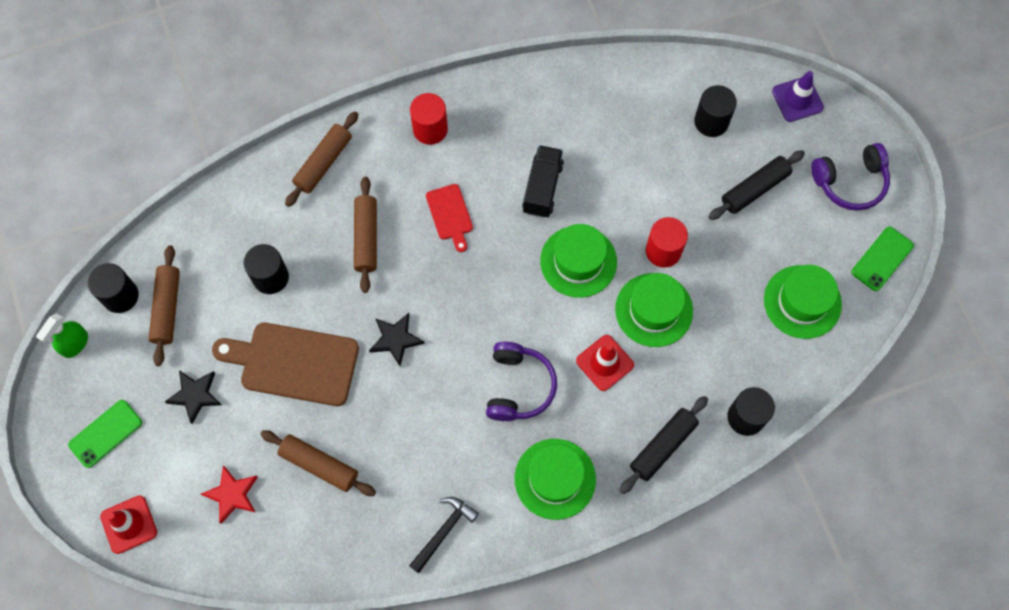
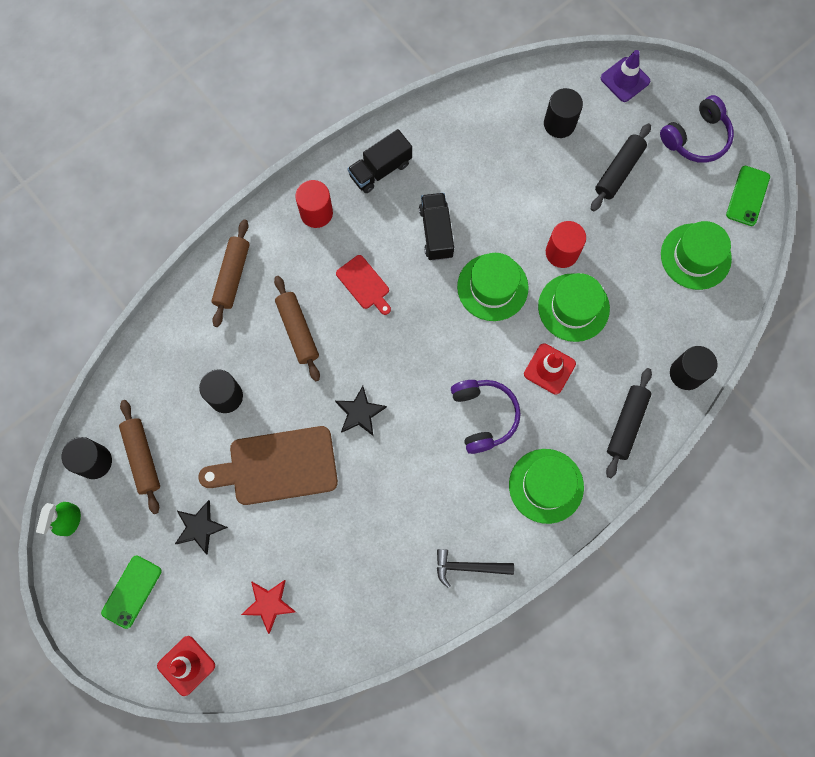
camera: 20 degrees left, 5 degrees up
brown rolling pin [260,430,376,496] -> none
black hammer [409,497,479,573] -> black hammer turned 105 degrees counterclockwise [437,549,514,588]
none -> black truck [347,129,412,193]

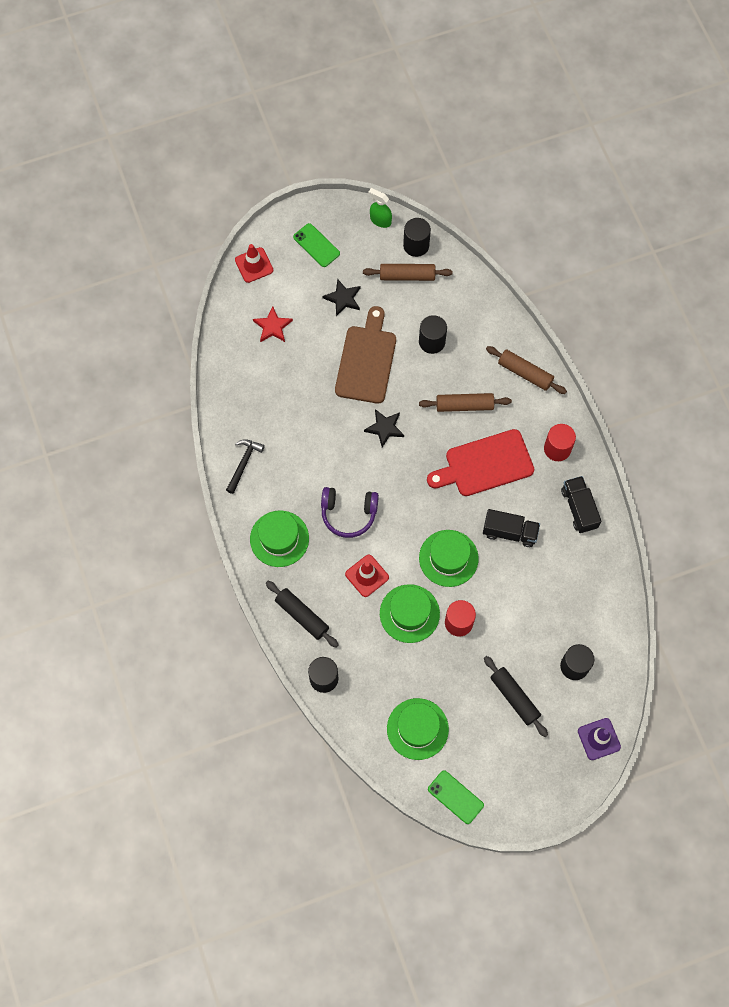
camera: 110 degrees right, 5 degrees down
red cutting board [336,255,391,315] -> red cutting board [427,429,534,496], size x1.92
purple headphones [660,95,734,163] -> none

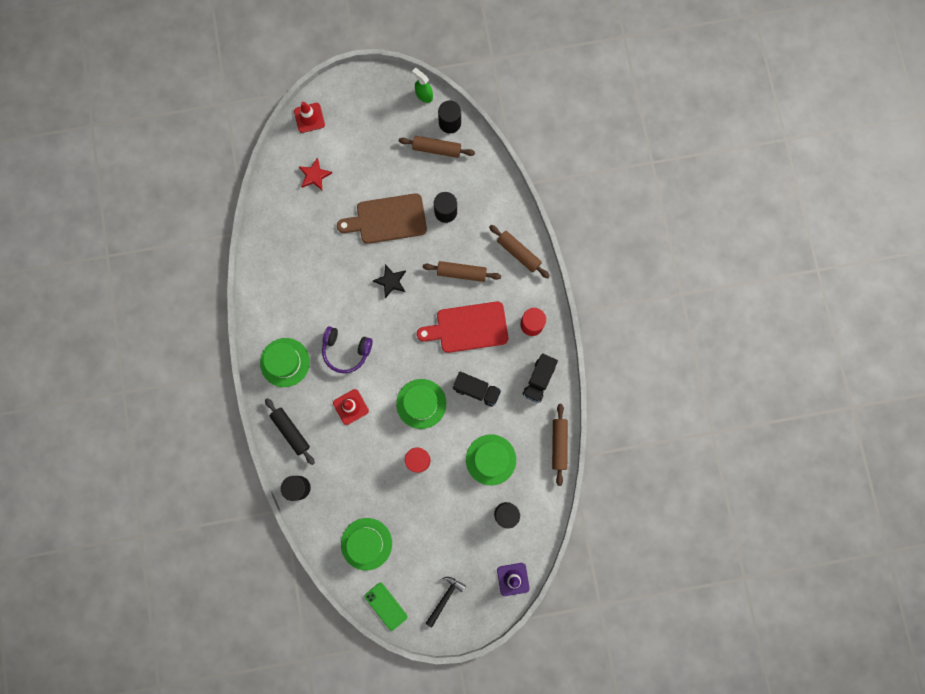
camera: 10 degrees right, 10 degrees up
black hammer [226,439,265,494] -> black hammer moved to [426,577,466,628]
green phone [293,223,340,267] -> none
black star [323,279,360,316] -> none
brown cutting board [335,306,396,404] -> brown cutting board turned 120 degrees counterclockwise [337,193,427,244]
green hat [380,584,440,643] -> green hat moved to [466,434,516,485]
black rolling pin [484,656,548,737] -> none
black truck [561,476,602,533] -> black truck turned 150 degrees counterclockwise [523,353,558,403]
none -> brown rolling pin [552,404,568,486]

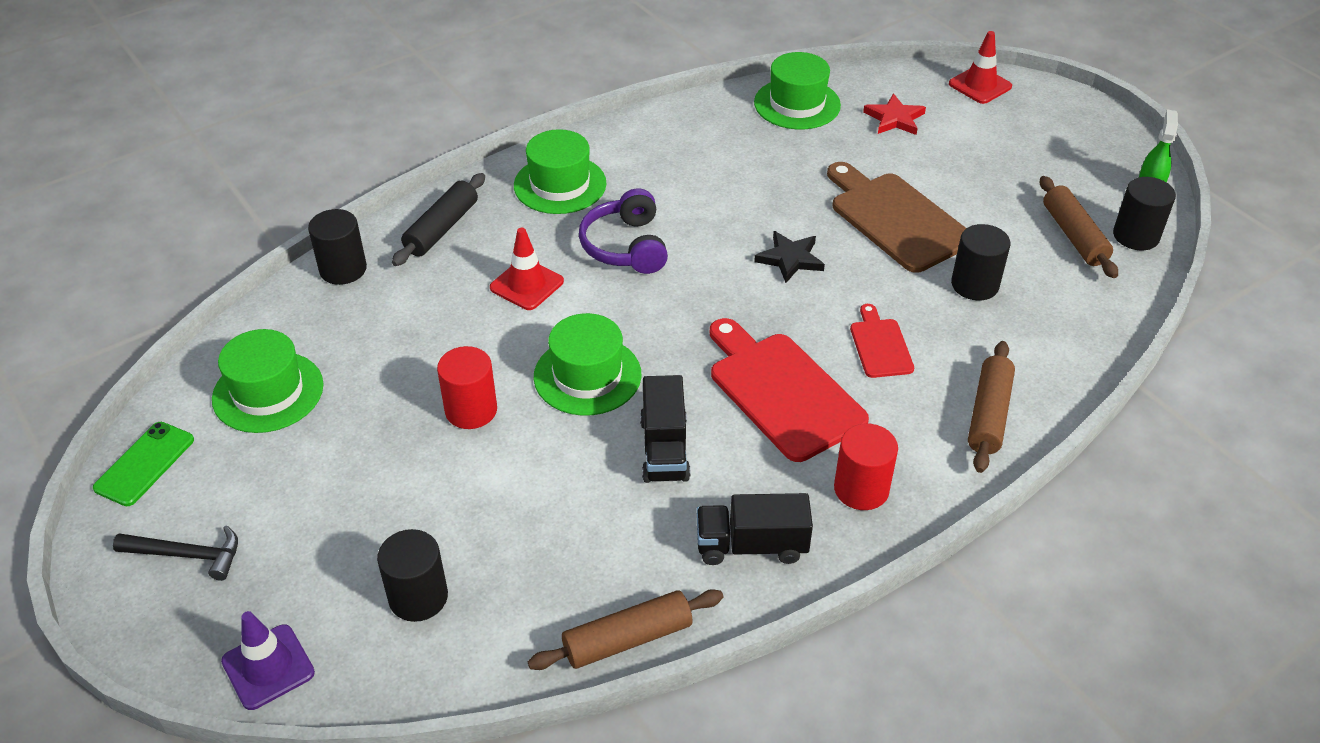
camera: 65 degrees right, 35 degrees down
brown rolling pin [423,261,501,282] -> red cutting board [850,304,914,378]
green hat [466,434,516,485] -> green hat moved to [754,52,841,129]

